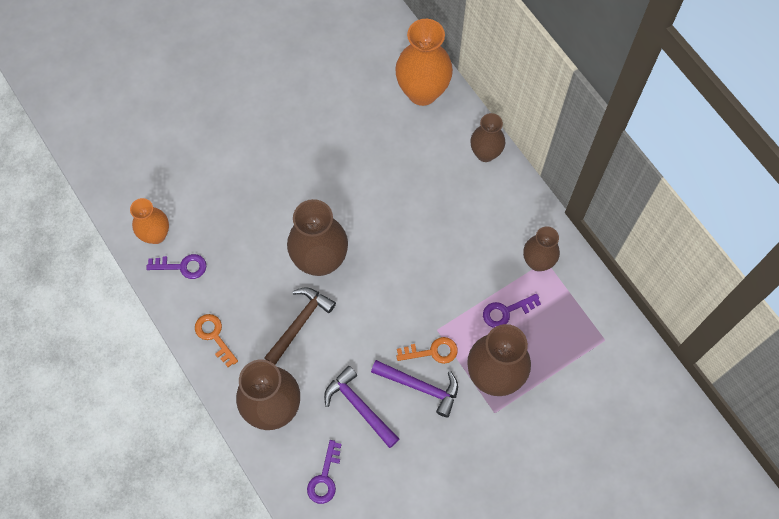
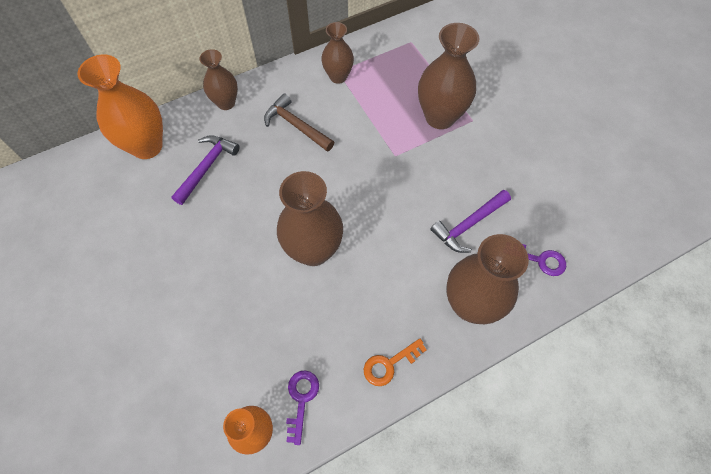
camera: 85 degrees left, 5 degrees down
brown hammer [264,287,336,365] -> brown hammer moved to [264,93,334,152]
purple hammer [371,360,458,418] -> purple hammer moved to [171,135,240,205]
orange key [396,337,458,364] -> none
purple key [483,294,541,328] -> none

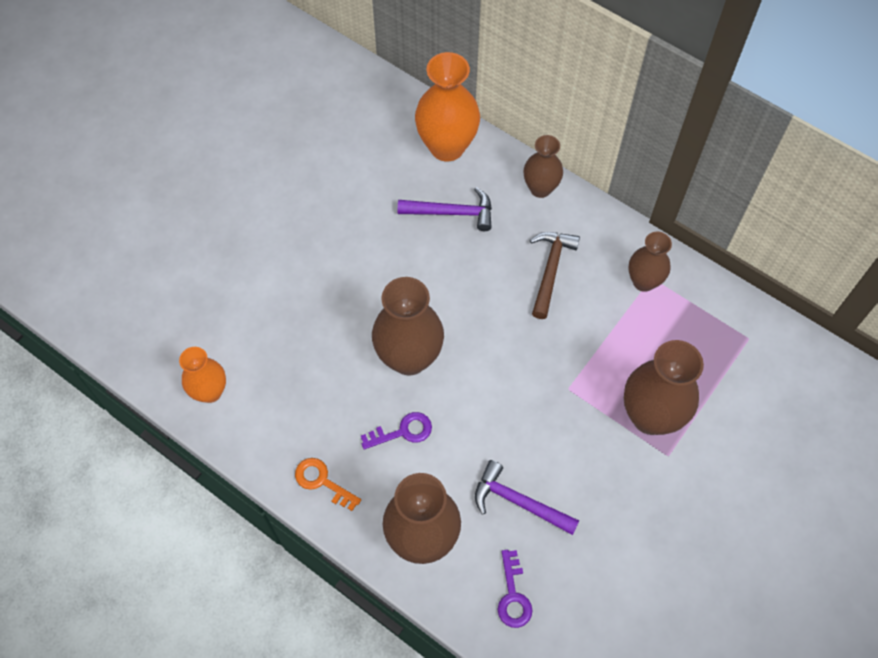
camera: 65 degrees right, 0 degrees up
purple key [286,370,319,445] -> purple key moved to [361,412,432,450]

